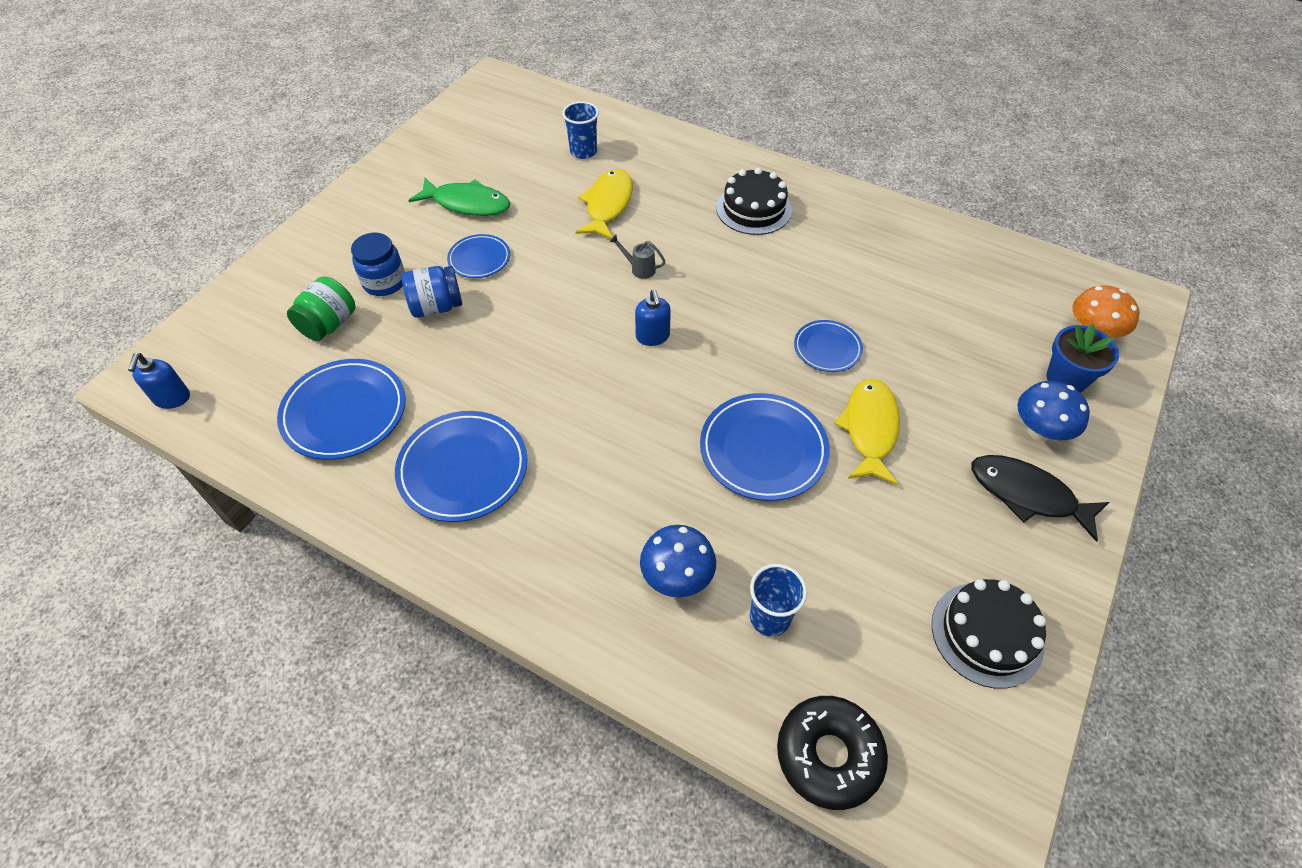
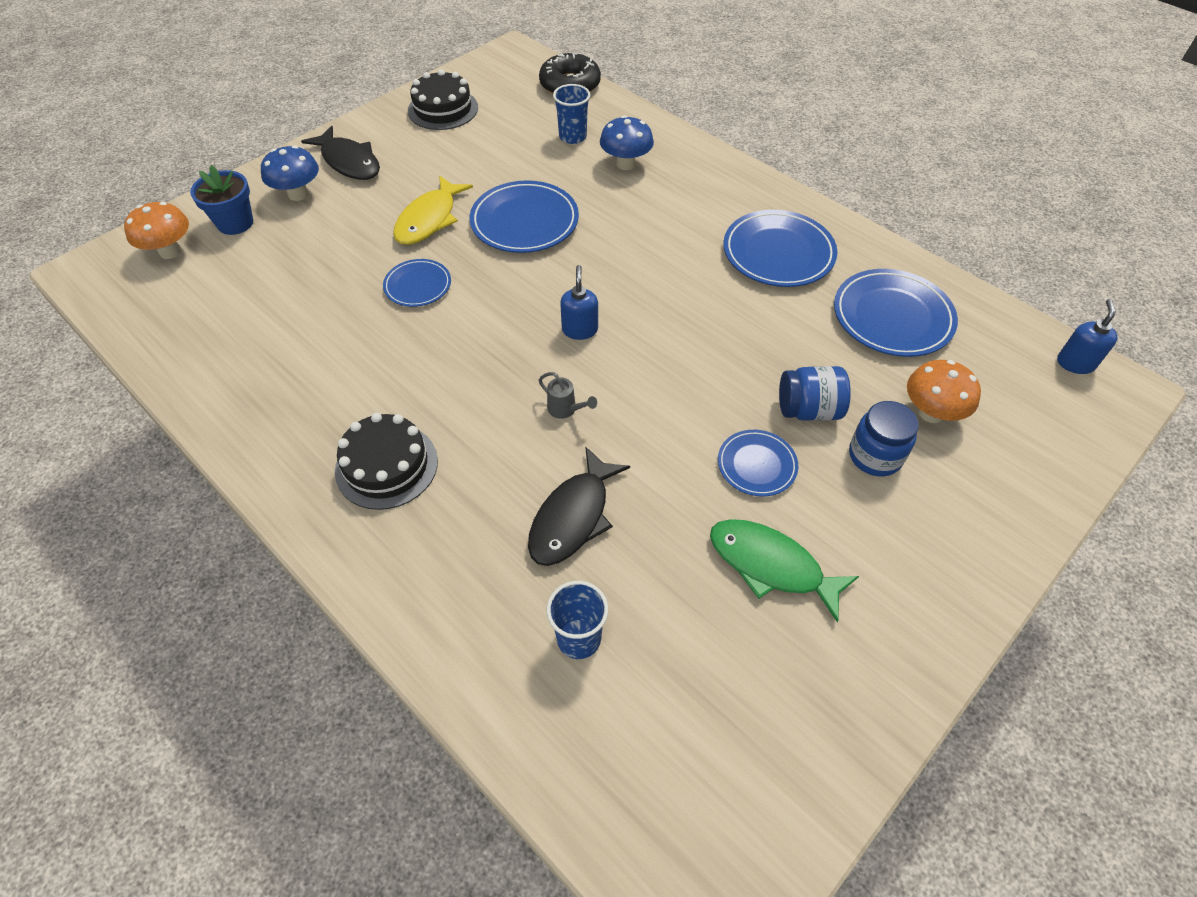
camera: 165 degrees left, 0 degrees up
green jar [287,276,355,341] -> orange mushroom [907,360,981,423]
yellow fish [575,169,633,239] -> black fish [528,446,630,566]

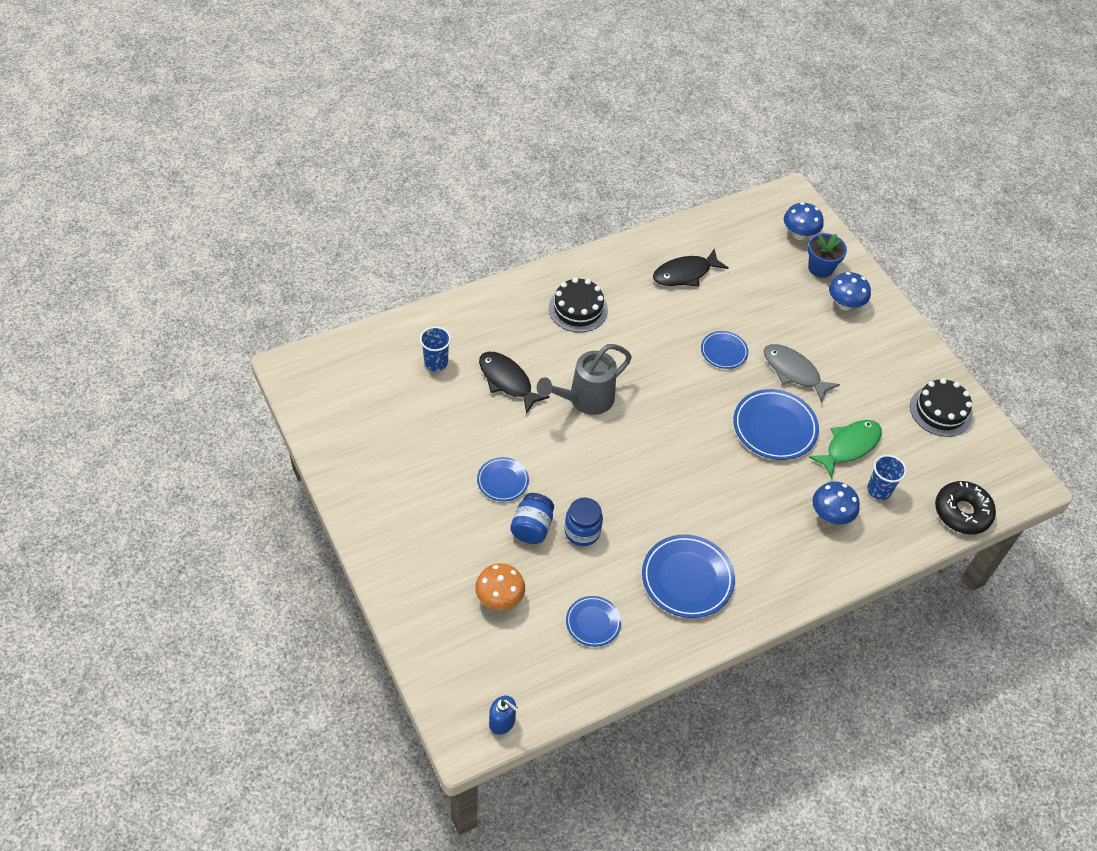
camera: 105 degrees right, 0 degrees up
orange mushroom [124,202,189,259] -> blue mushroom [784,202,824,240]
black fish [301,126,380,180] -> black fish moved to [653,248,729,286]
yellow fish [393,175,473,245] -> grey fish [764,344,840,403]
grey watering can [539,372,597,419] -> grey watering can [537,344,632,415], size x2.41
blue soap dispenser [560,265,598,340] -> none
green fish [710,519,859,622] -> green fish moved to [809,420,882,478]
blue plate [834,269,958,357] -> blue plate [566,596,621,647], size x0.58
blue jar [849,401,919,477] -> blue jar moved to [565,498,603,546]

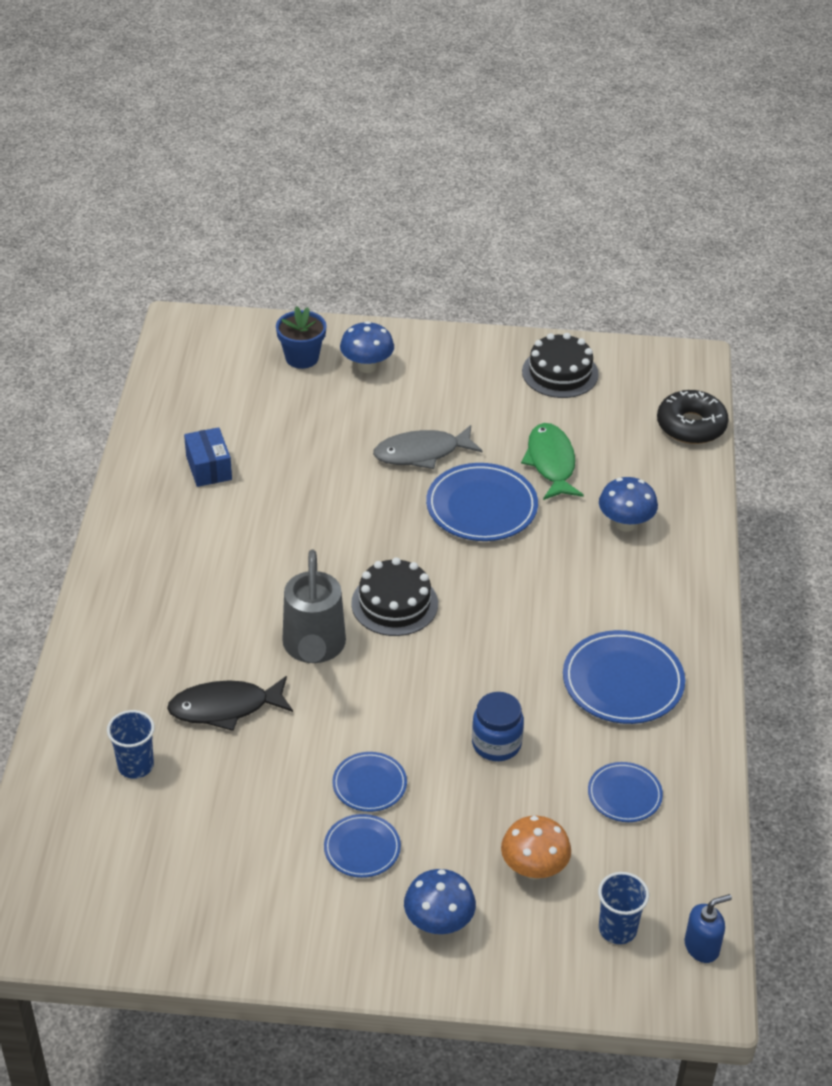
camera: 55 degrees left, 10 degrees down
blue jar [510,493,554,544] -> none
black cake [549,277,608,333] -> black cake moved to [351,557,438,636]
black fish [653,248,729,286] -> blue box [184,427,232,487]
blue plate [701,331,748,369] -> blue plate moved to [324,814,401,878]
blue mushroom [784,202,824,240] -> blue mushroom moved to [404,869,476,934]
blue cup [867,455,907,500] -> blue cup moved to [598,872,649,944]

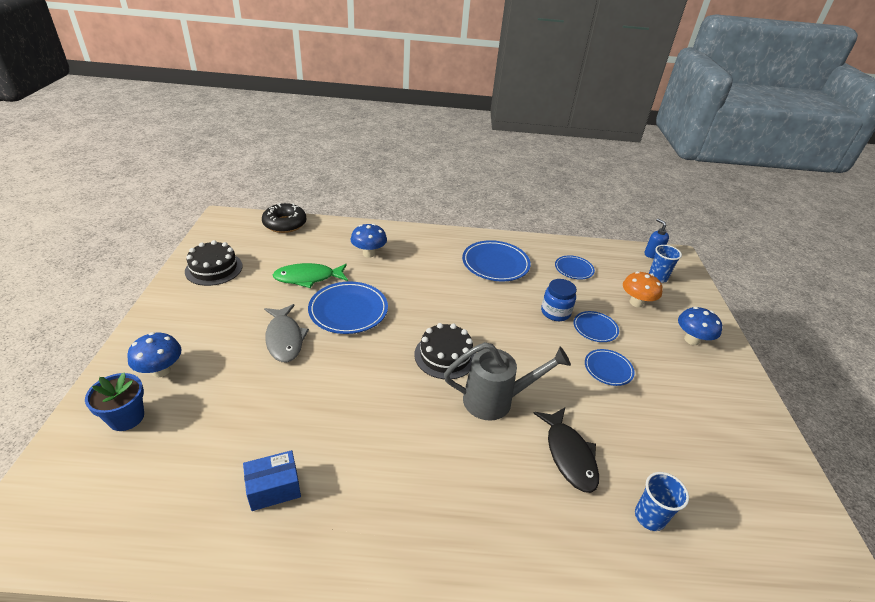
camera: 95 degrees left, 5 degrees down
blue plate [324,814,401,878] -> blue plate moved to [573,311,619,342]

